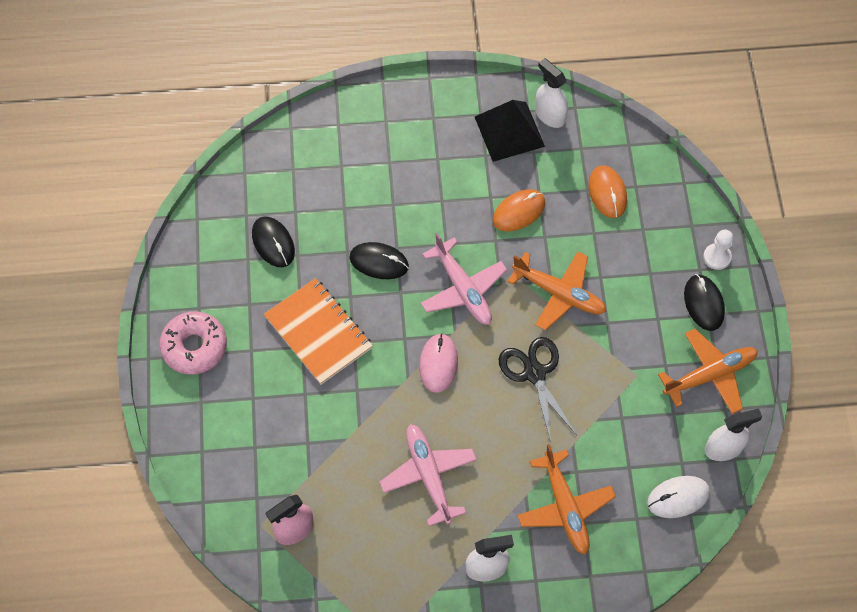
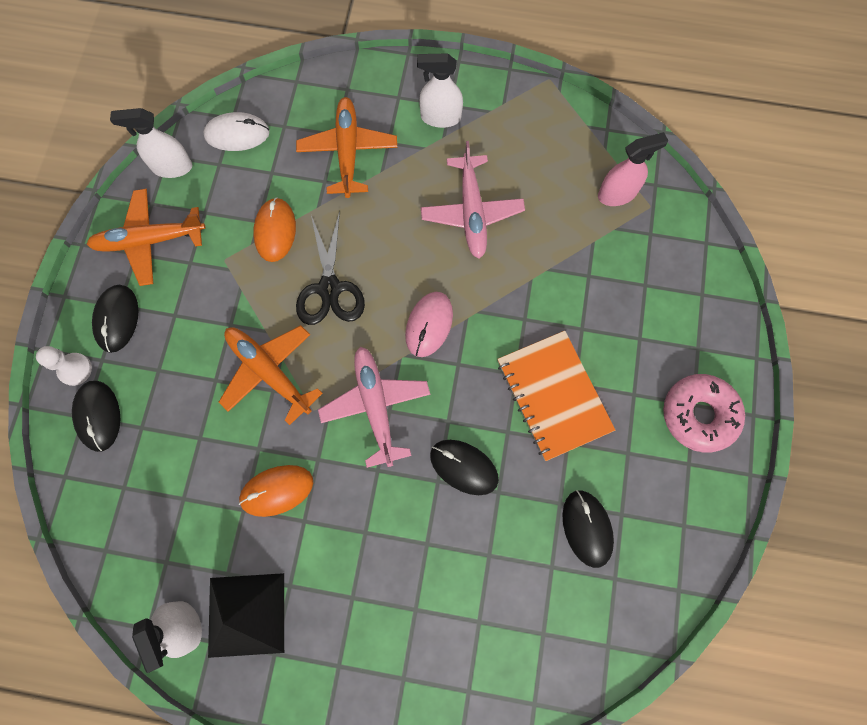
camera: 165 degrees left, 10 degrees up
orange mouse [588,166,627,218] -> orange mouse moved to [253,197,296,262]
none -> black mouse [72,381,120,452]

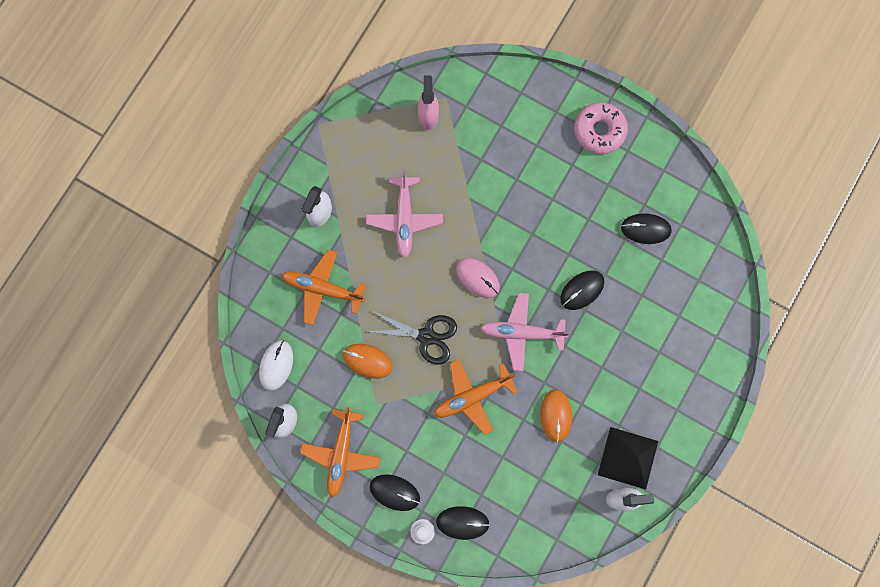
camera: 70 degrees left, 5 degrees up
pink plane [421,141,525,258] -> pink plane turned 75 degrees clockwise [366,170,443,258]
orange notebook [497,331,615,461] -> none

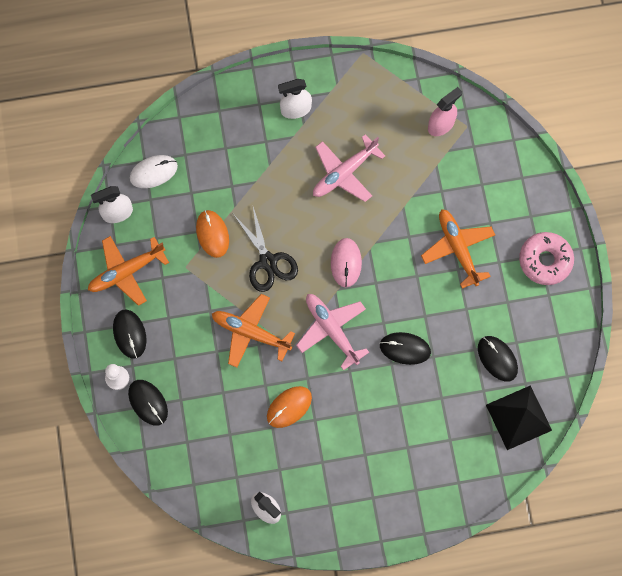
camera: 50 degrees right, 5 degrees down
orange plane [282,249,366,325] -> orange plane moved to [421,209,495,288]
black pyramid [598,427,658,490] -> black pyramid moved to [486,385,552,450]

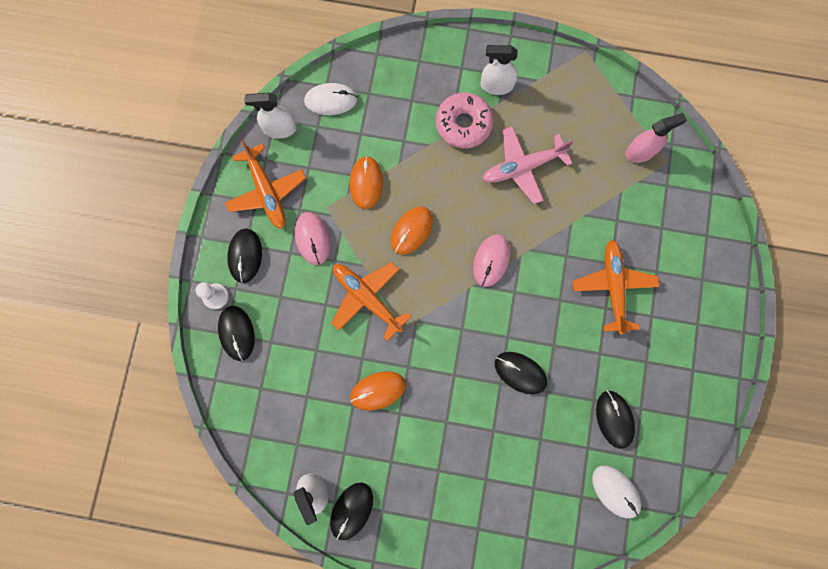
camera: 20 degrees right, 5 degrees up
orange plane [88,236,169,306] -> orange plane turned 105 degrees counterclockwise [225,140,306,229]
black scissors [233,207,298,292] -> orange mouse [391,207,433,255]
pink plane [296,294,369,370] -> none
black pyramid [486,385,552,450] -> white mouse [592,465,641,519]
pink donut [519,232,574,285] -> pink donut moved to [436,93,493,148]
none -> pink mouse [295,212,330,265]
none -> black mouse [330,482,373,540]

